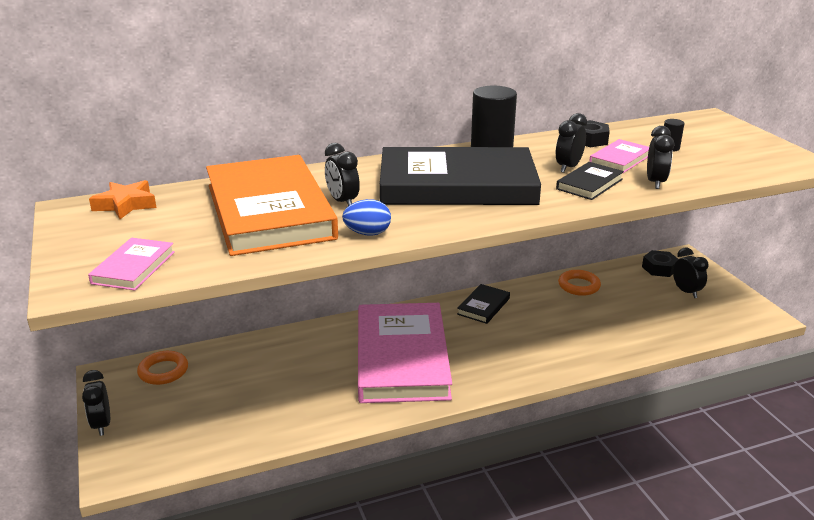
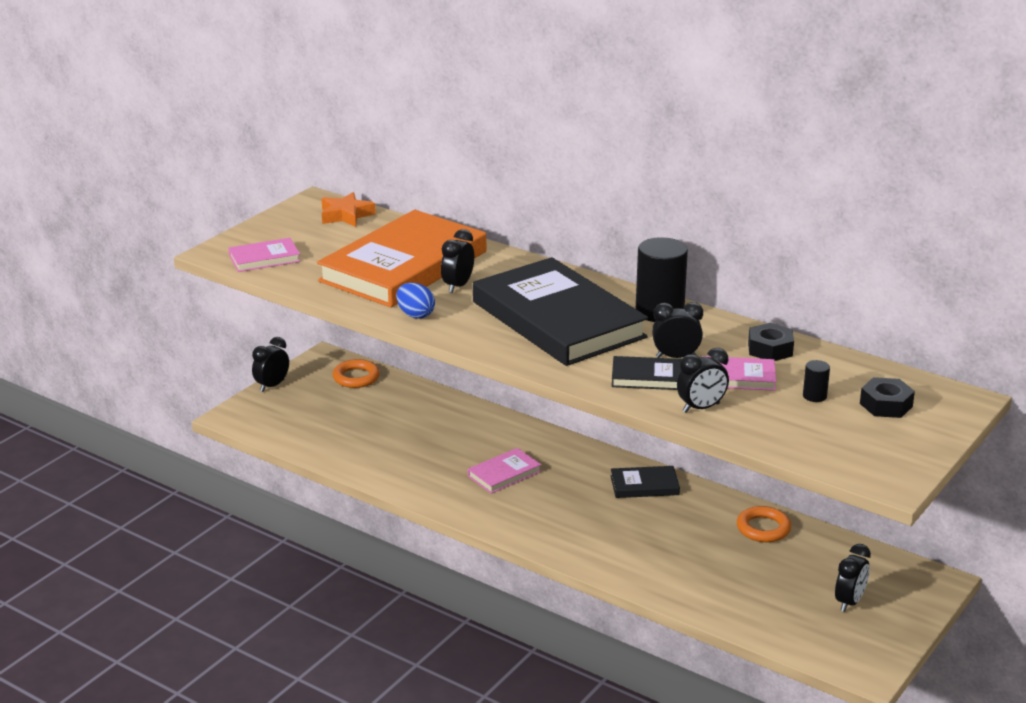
camera: 55 degrees right, 0 degrees up
pink book [358,303,452,403] -> pink book [468,448,541,494], size x0.42
black nut [642,250,679,277] -> black nut moved to [860,377,915,418]

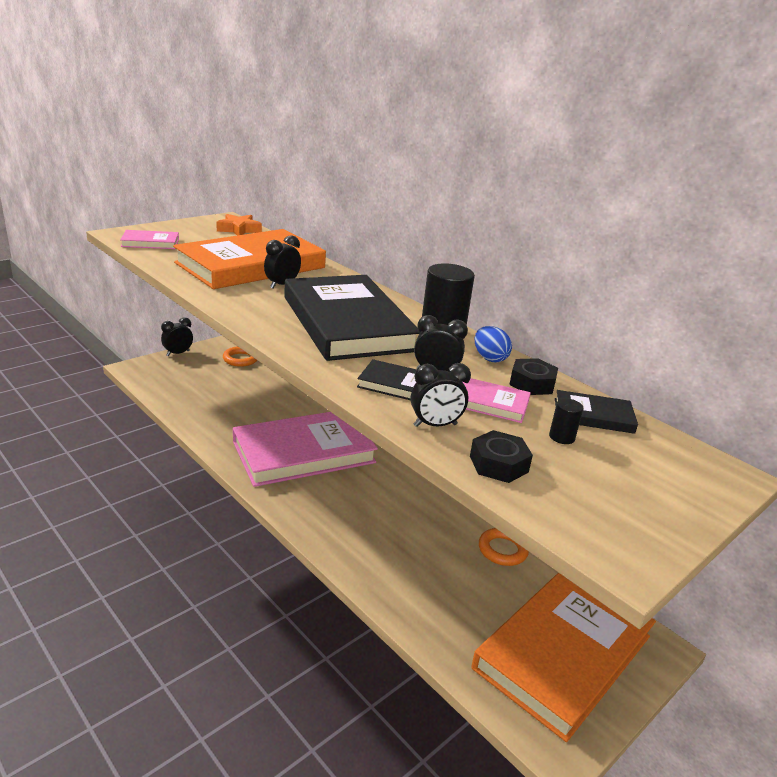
camera: 10 degrees right, 0 degrees up
blue egg [396,283,435,319] -> blue egg moved to [475,326,512,362]
pink book [468,448,541,494] -> pink book [233,412,378,487], size x2.36
black book [611,466,680,498] -> black book moved to [555,390,638,434]
black clock [835,544,871,612] -> orange book [471,573,656,742]
black nut [860,377,915,418] -> black nut moved to [470,430,533,483]

